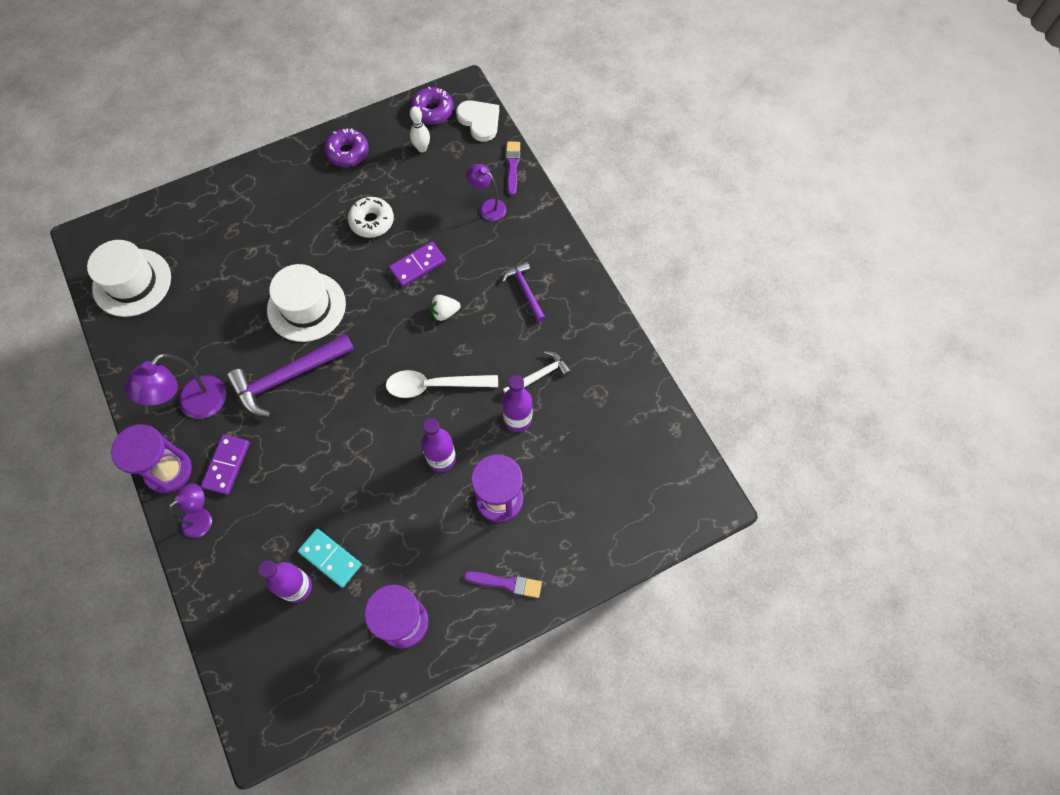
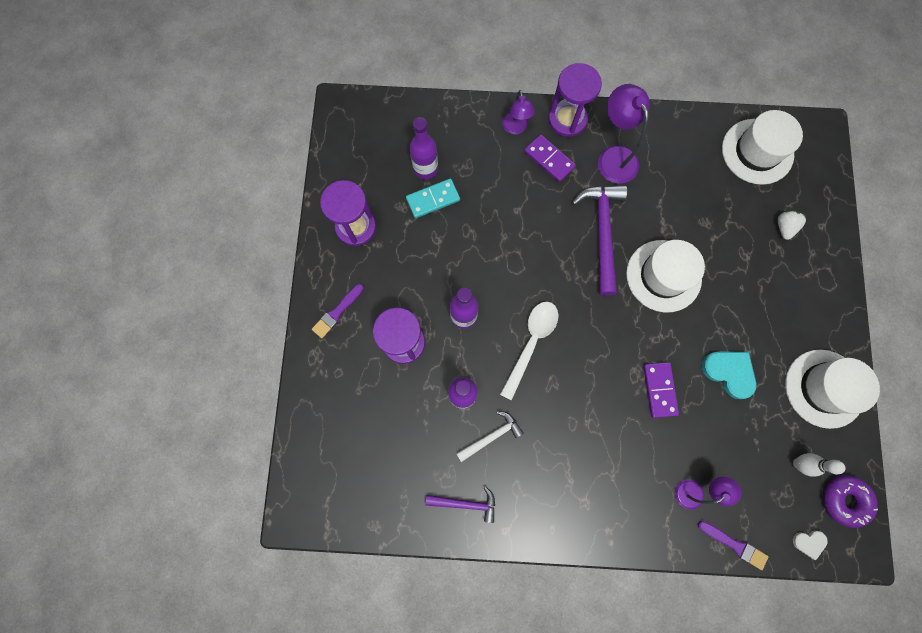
camera: 120 degrees right, 10 degrees up
purple donut [324,128,369,167] -> white hat [785,350,880,429]
white donut [348,197,394,238] -> turquoise heart [702,351,756,399]
white strawberry [430,295,461,321] -> white strawberry moved to [778,211,807,240]
white heart [456,100,499,142] -> white heart [793,530,828,560], size x0.55
purple hammer [502,261,546,322] -> purple hammer moved to [425,487,495,523]
white hammer [503,351,571,394] -> white hammer turned 120 degrees counterclockwise [456,411,524,462]

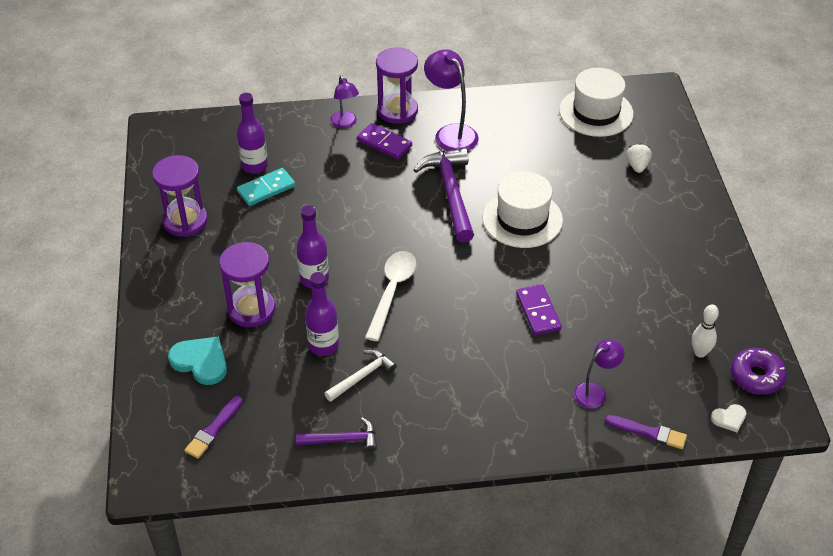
camera: 10 degrees left, 30 degrees down
purple brush [312,284,364,338] -> purple brush moved to [184,396,242,459]
turquoise heart [702,351,756,399] -> turquoise heart moved to [168,337,227,385]
white hat [785,350,880,429] -> none

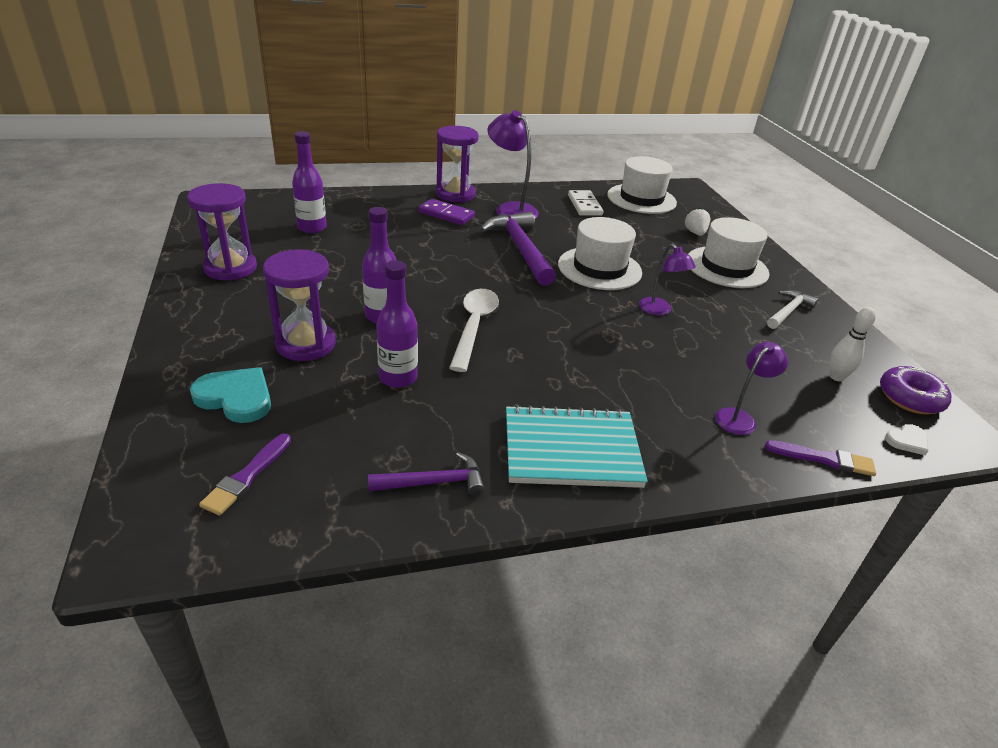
camera: 10 degrees left, 10 degrees down
turquoise domino [237,168,295,206] -> none
white hammer [324,349,397,402] -> white hammer moved to [767,290,818,329]
purple lamp [330,75,359,128] -> purple lamp moved to [639,243,696,315]
purple domino [516,284,562,335] -> none
none -> turquoise notebook [506,405,648,488]
none -> white domino [568,190,603,216]
none -> white hat [688,217,769,288]

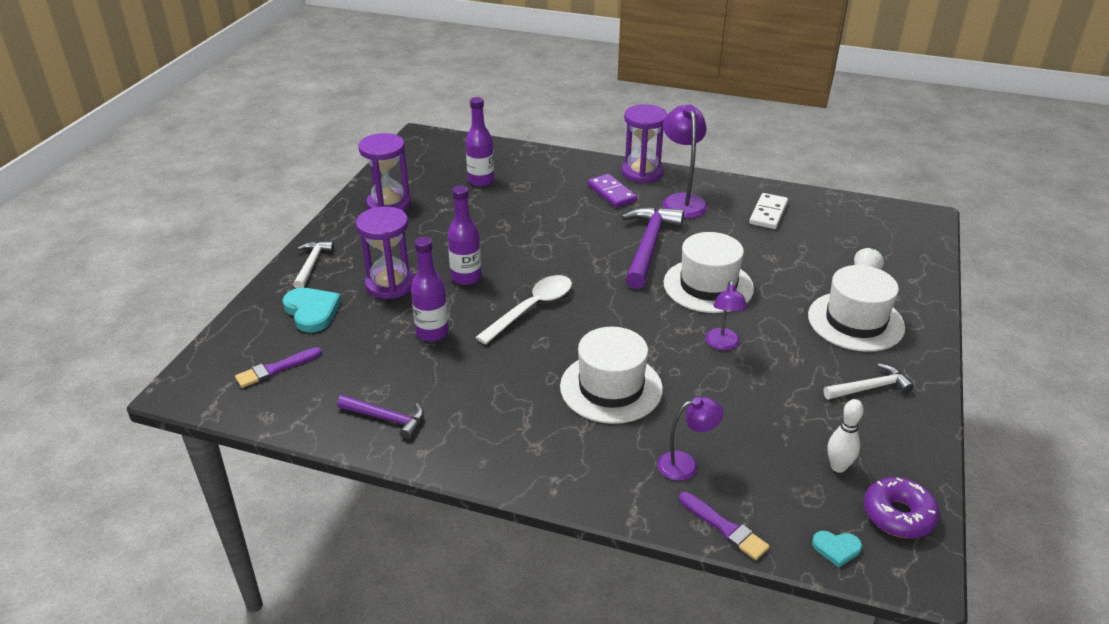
camera: 35 degrees right, 0 degrees up
turquoise notebook [506,405,648,488] -> none
white hat [607,156,677,214] -> white hat moved to [560,327,663,424]
white heart [885,424,928,456] -> turquoise heart [812,531,862,567]
none -> white hammer [293,241,335,288]

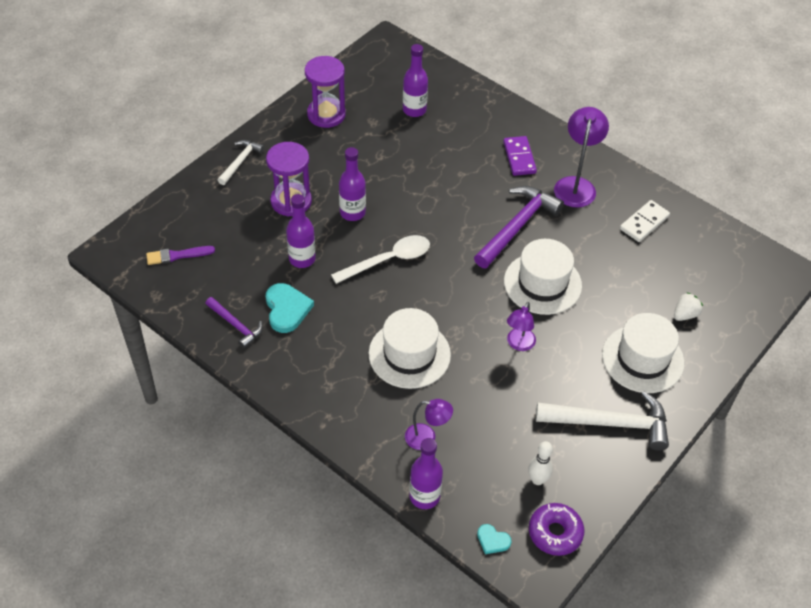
camera: 20 degrees right, 15 degrees up
turquoise heart [282,288,342,332] -> turquoise heart moved to [265,283,314,333]
purple hourglass [622,104,668,183] -> none
purple brush [679,492,770,560] -> purple bottle [409,438,443,509]
white hammer [824,363,914,399] -> white hammer [536,391,669,451], size x1.79

